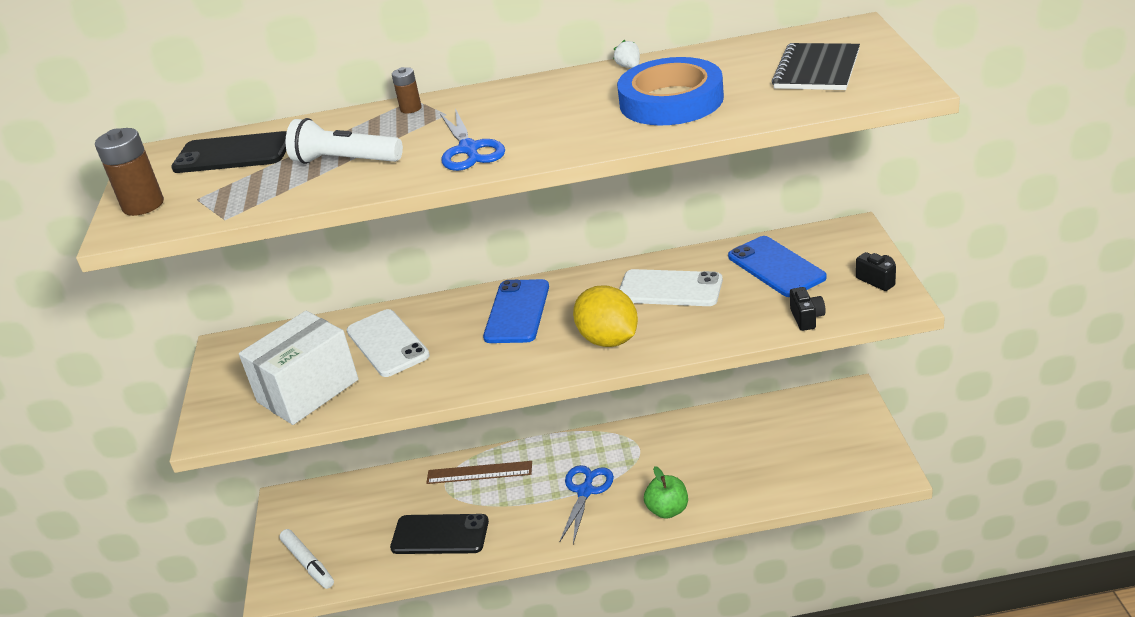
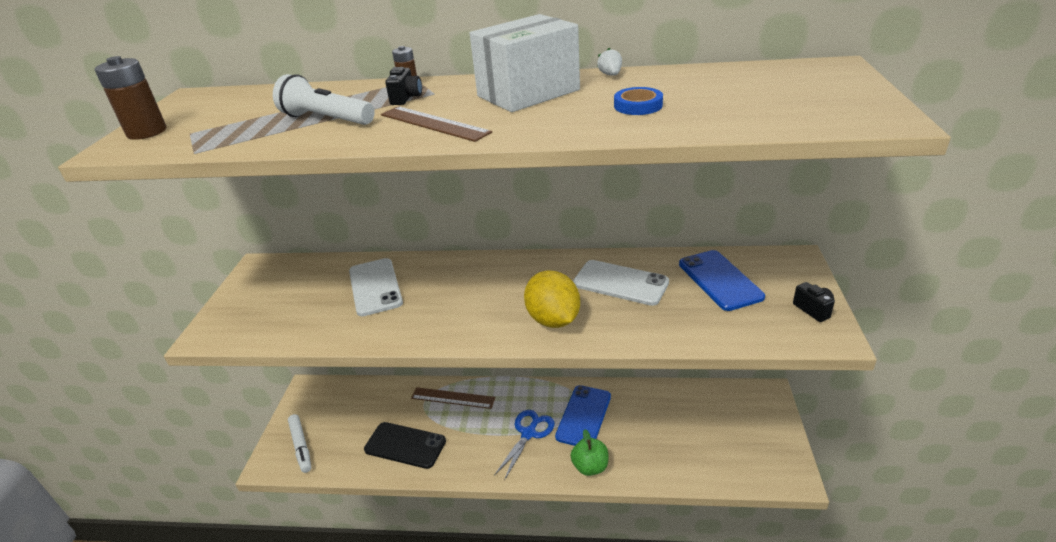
camera: 10 degrees right, 0 degrees up
black phone [171,131,287,173] -> none
white box [239,311,359,425] -> white box moved to [470,14,580,112]
blue scissors [440,108,505,171] -> brown ruler [381,106,492,142]
blue phone [483,279,549,343] -> blue phone moved to [555,385,611,446]
blue tape [617,57,724,125] -> blue tape [614,87,663,115], size x0.47
black notebook [772,43,860,90] -> none
black camera [790,287,826,331] -> black camera moved to [385,67,422,105]

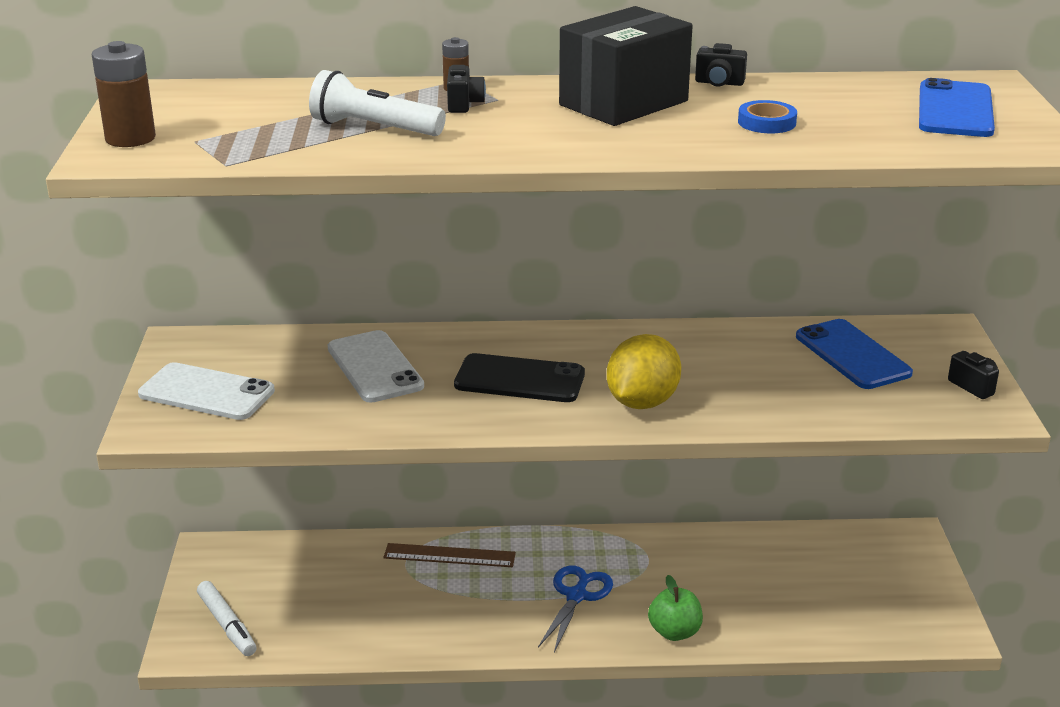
camera: 10 degrees left, 5 degrees down
black phone [364,422,446,469] -> black phone moved to [454,353,585,402]
brown ruler [381,106,492,142] -> none
white box [470,14,580,112] -> black box [559,6,693,126]
yellow lemon [524,270,580,328] -> yellow lemon turned 60 degrees clockwise [607,334,681,409]
blue phone [555,385,611,446] -> blue phone moved to [919,78,995,137]
white phone [573,260,669,306] -> white phone moved to [138,362,275,420]
white strawberry [597,48,622,76] -> black camera [695,43,747,87]

